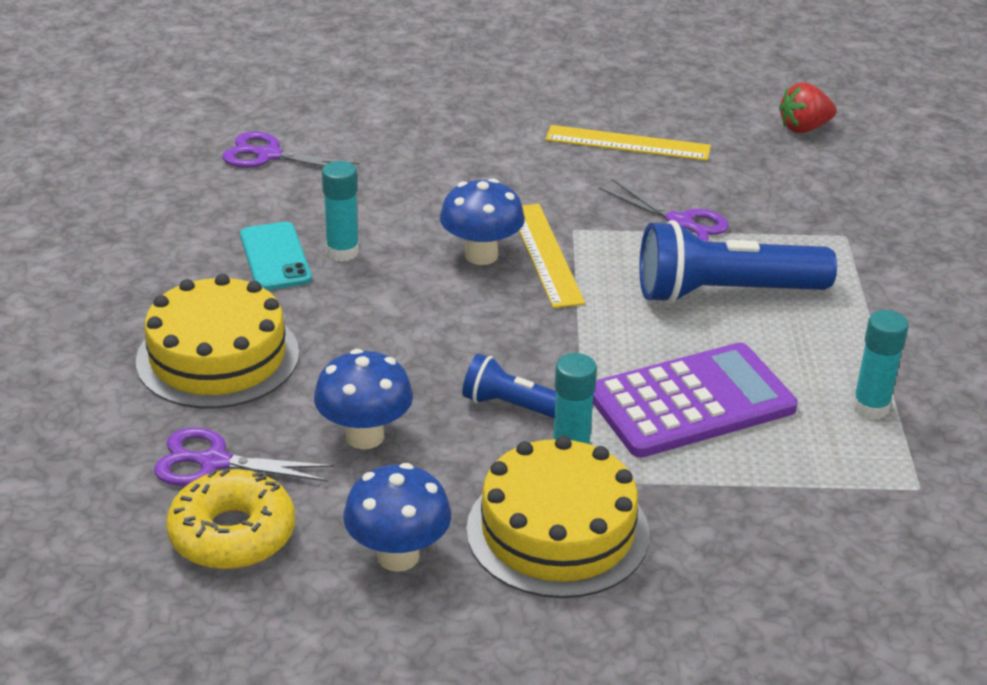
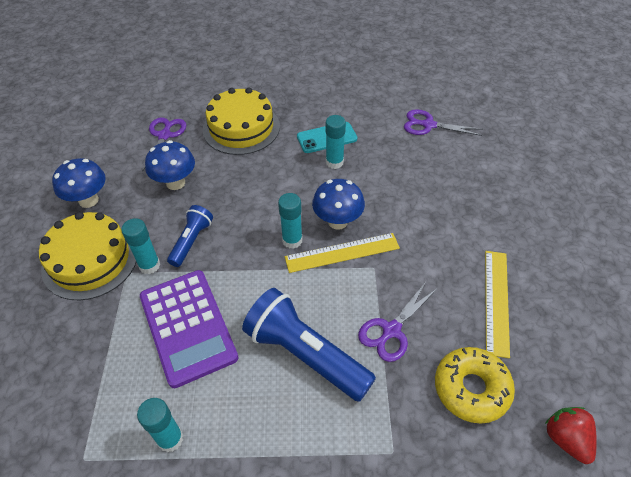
camera: 90 degrees right, 15 degrees up
yellow donut [166,469,295,569] -> yellow donut moved to [435,347,515,424]
purple scissors [223,131,360,168] -> purple scissors turned 90 degrees counterclockwise [404,109,483,136]
blue flashlight [639,220,837,304] -> blue flashlight turned 45 degrees counterclockwise [242,288,376,402]
none -> turquoise glue stick [278,193,303,249]

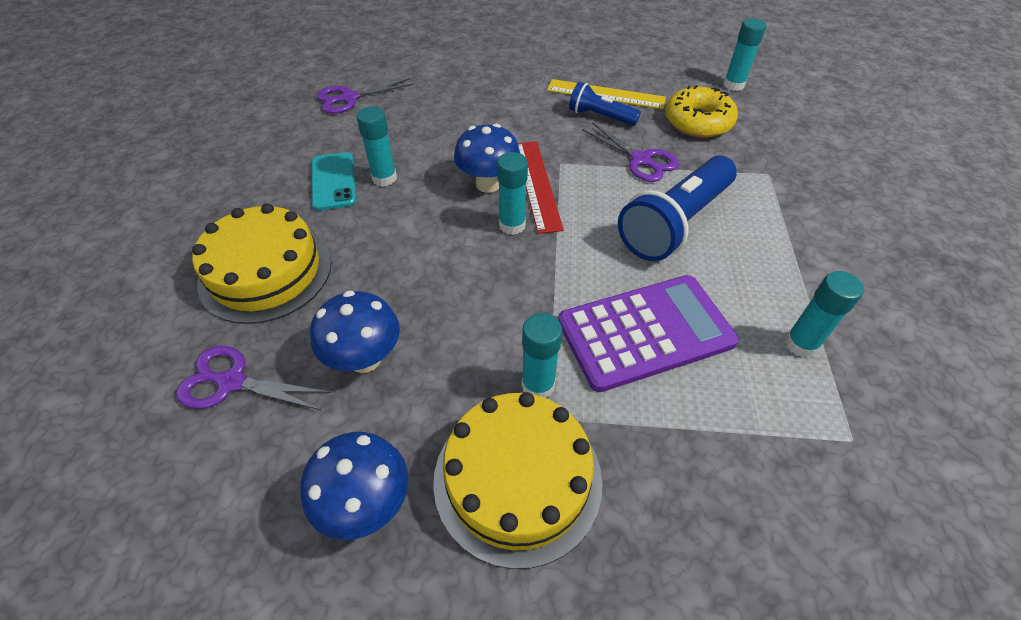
camera: 85 degrees left, 0 degrees up
blue flashlight [167,205,213,267] -> blue flashlight moved to [569,82,641,126]
yellow ruler [285,233,400,273] -> red ruler [518,141,564,234]
purple scissors [404,109,483,136] -> purple scissors turned 45 degrees clockwise [317,78,414,114]
red strawberry [545,407,597,464] -> turquoise glue stick [723,18,766,91]

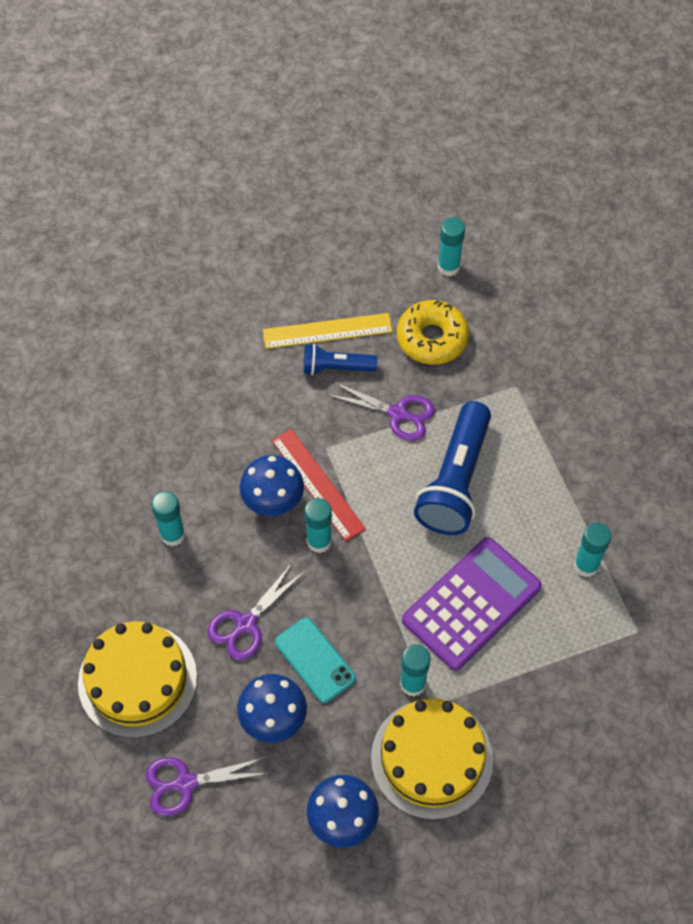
camera: 25 degrees left, 10 degrees up
turquoise phone [311,152,357,211] -> turquoise phone moved to [275,618,356,703]
purple scissors [317,78,414,114] -> purple scissors moved to [208,562,305,660]

